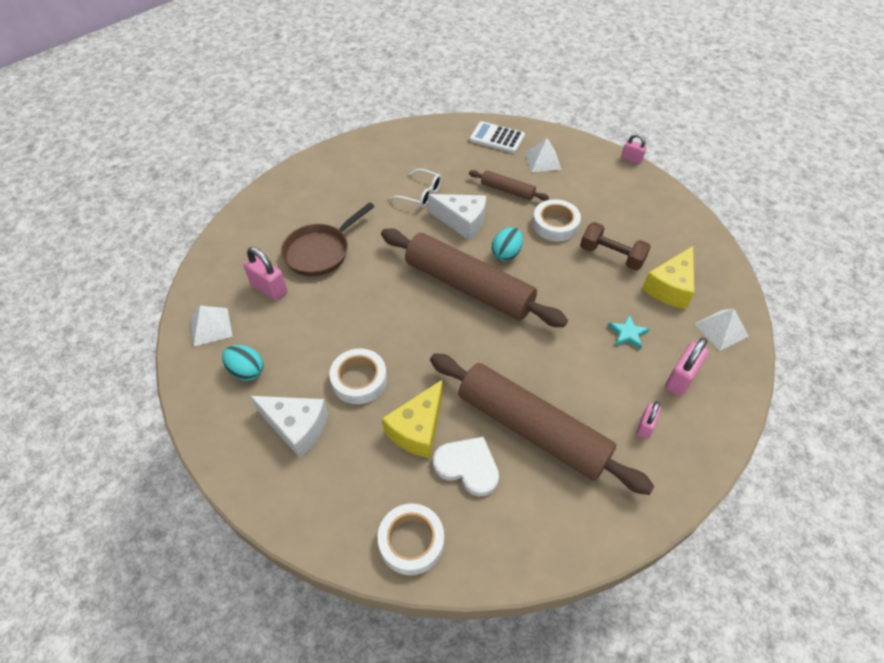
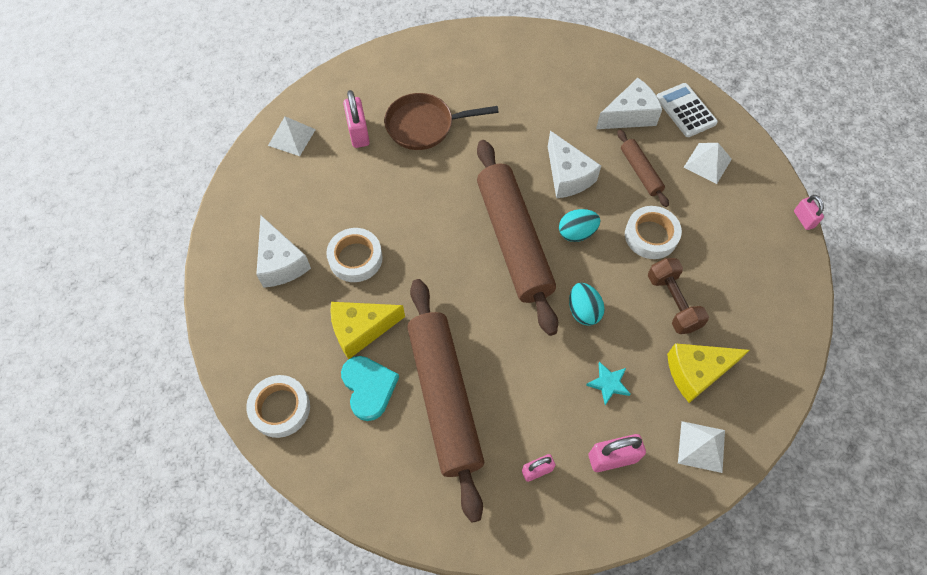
camera: 40 degrees right, 10 degrees up
turquoise egg [222,345,264,381] -> turquoise egg moved to [569,283,605,325]
white glasses [389,169,442,208] -> none
white heart [433,437,499,496] -> turquoise heart [341,356,399,421]
none -> white cheese [596,78,662,129]

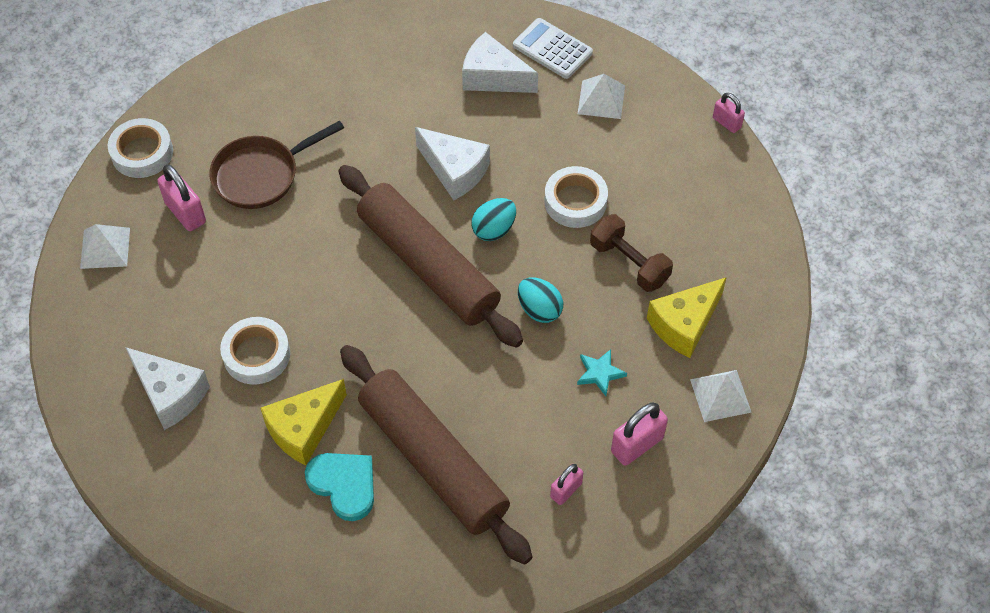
camera: 25 degrees left, 5 degrees down
white tape [246,375,310,438] -> white tape moved to [108,118,173,178]
white cheese [596,78,662,129] -> white cheese turned 105 degrees counterclockwise [462,32,538,93]
brown rolling pin [617,130,669,207] -> none

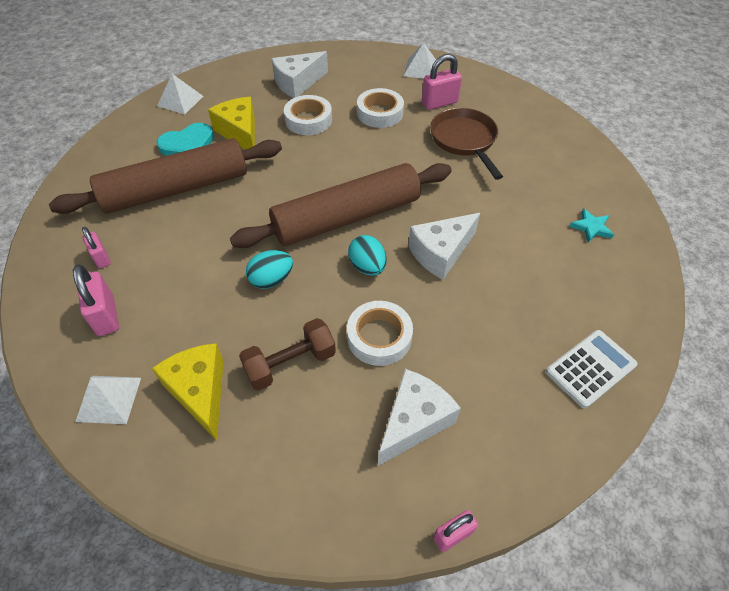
camera: 105 degrees right, 5 degrees down
white tape [108,118,173,178] -> white tape moved to [357,88,404,128]
white cheese [462,32,538,93] -> white cheese moved to [378,369,461,466]
turquoise star [577,349,627,396] -> turquoise star moved to [569,208,614,243]
white pyramid [578,74,625,119] -> white pyramid moved to [157,74,203,114]

